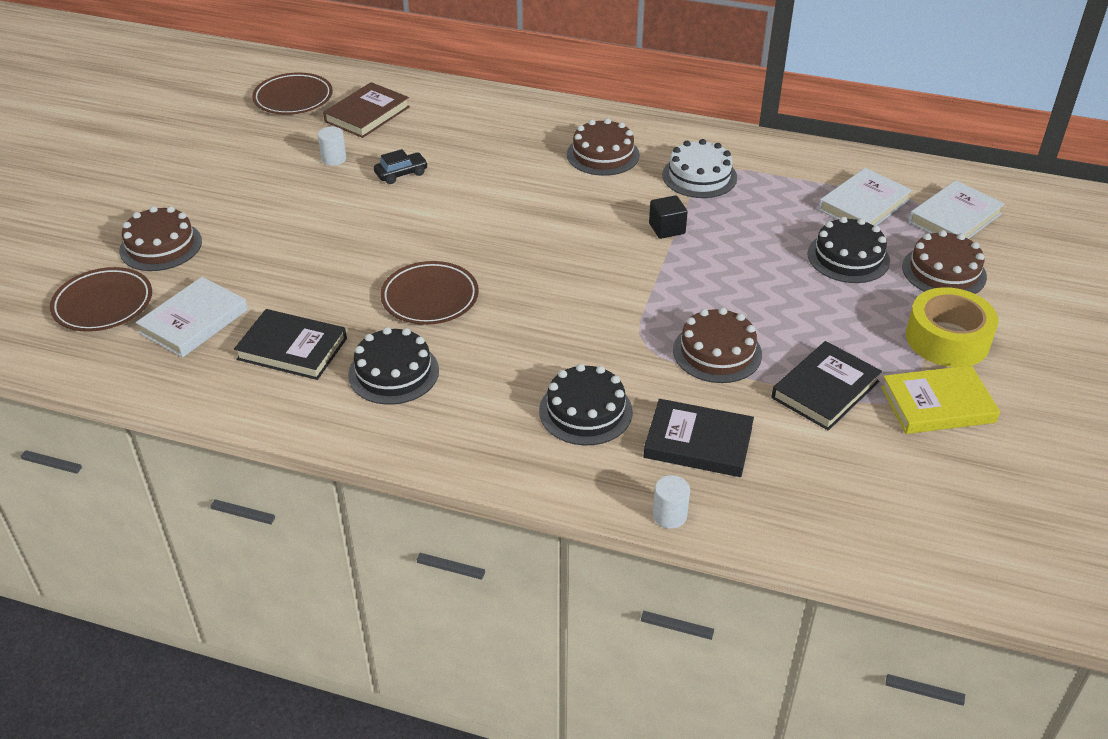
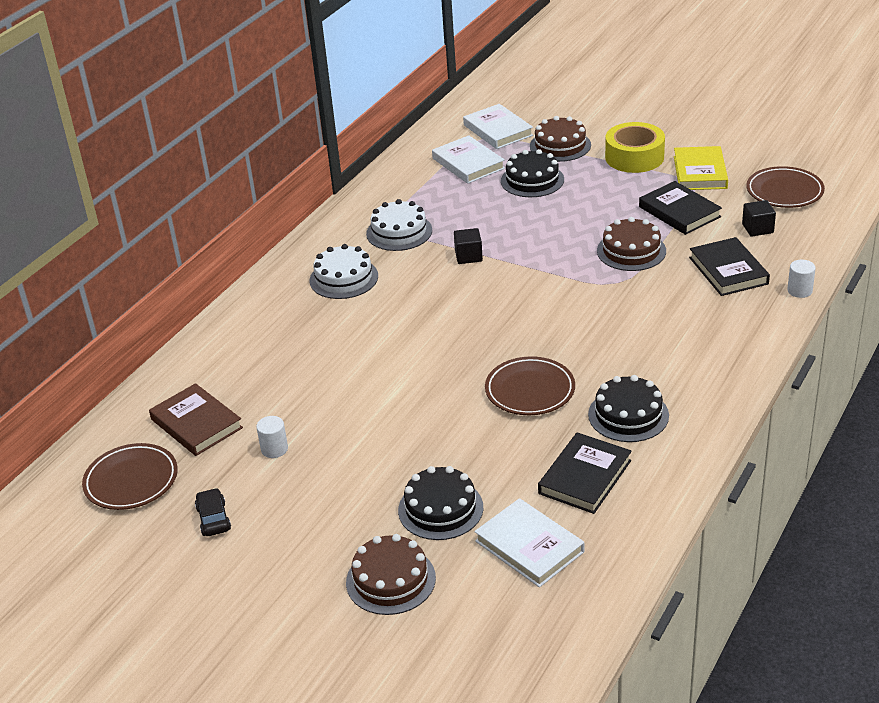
camera: 75 degrees left, 5 degrees down
brown plate [50,267,152,332] -> brown plate moved to [746,166,825,208]
black car [374,149,428,184] -> black car moved to [195,488,231,536]
black cake [539,364,633,445] -> black cake moved to [398,466,483,540]
brown cake [567,118,640,176] -> white cake [309,244,378,299]
black book [644,399,754,477] -> black book turned 45 degrees counterclockwise [689,237,770,296]
none -> black cube [742,200,776,237]

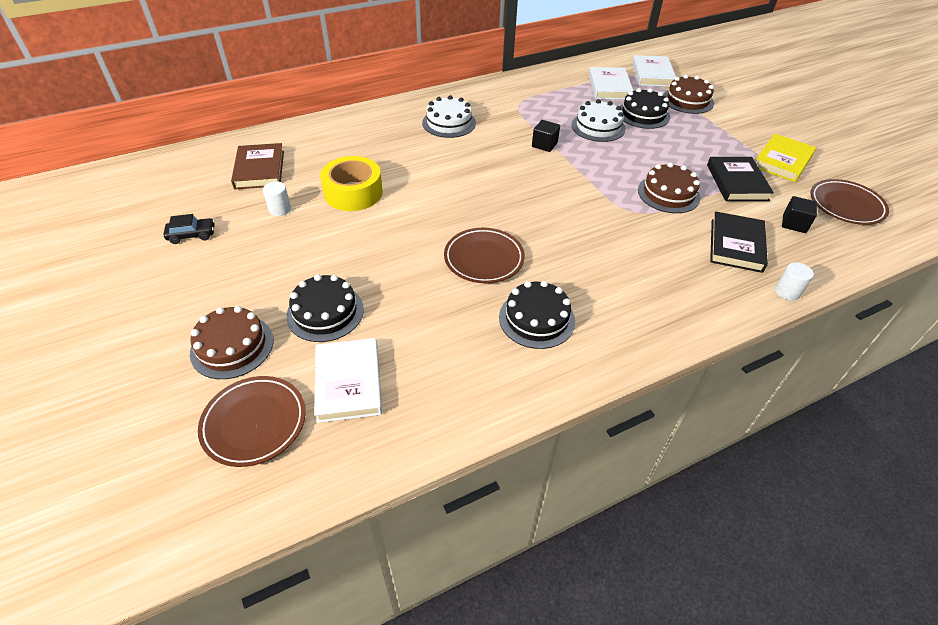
camera: 30 degrees right, 10 degrees up
brown plate [82,443,178,510] -> brown plate moved to [198,376,306,467]
black car [195,488,231,536] -> black car turned 60 degrees clockwise [164,214,215,244]
white cake [366,199,432,251] -> white cake moved to [571,99,626,142]
black book [538,432,632,514] -> none
yellow tape [605,122,665,173] -> yellow tape moved to [320,156,383,211]

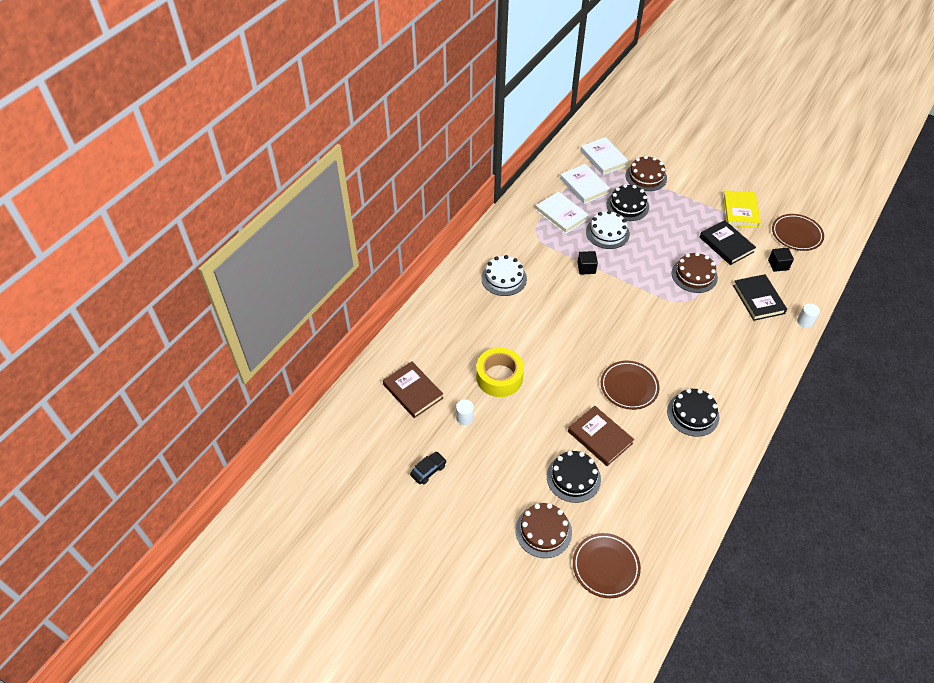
camera: 30 degrees left, 5 degrees up
white book [314,338,382,423] -> white book moved to [536,191,589,234]
none -> brown book [568,406,634,466]

